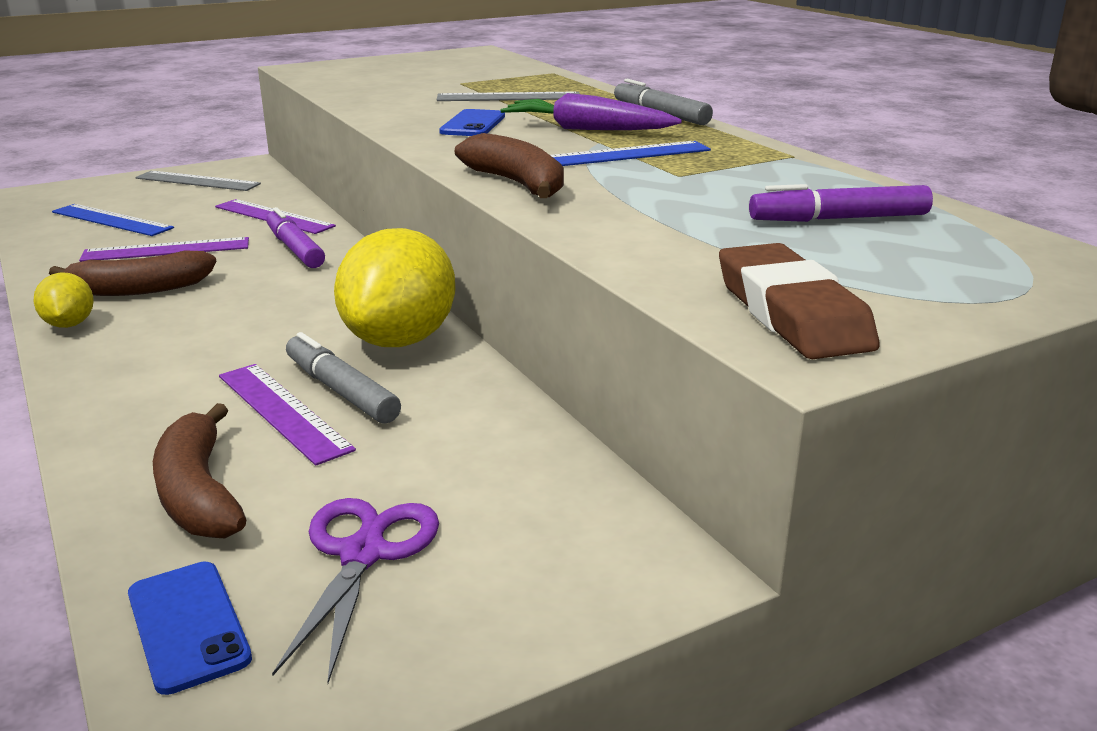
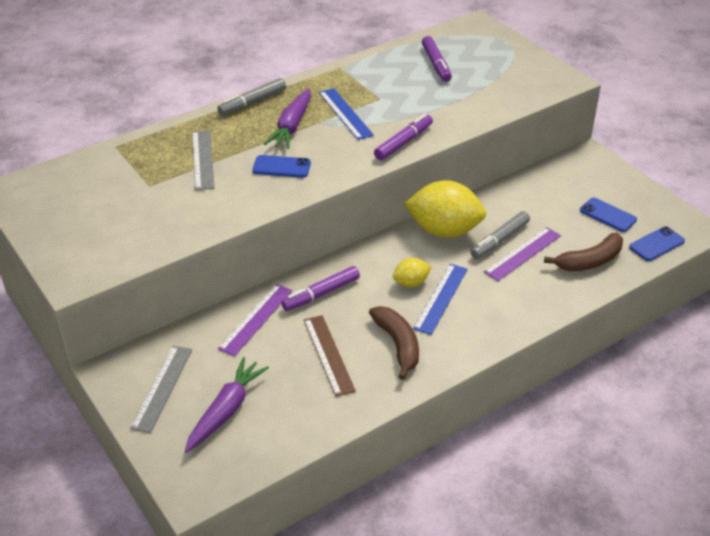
camera: 95 degrees left, 15 degrees up
yellow lemon [33,273,94,328] -> yellow lemon moved to [393,258,431,287]
blue ruler [52,204,174,236] -> blue ruler moved to [413,264,468,335]
purple ruler [79,237,249,262] -> brown ruler [304,315,356,397]
purple scissors [272,498,439,683] -> blue phone [580,198,637,232]
brown banana [455,133,564,198] -> purple marker [374,114,433,160]
brown eraser [719,243,879,359] -> none
none -> purple carrot [185,357,269,453]

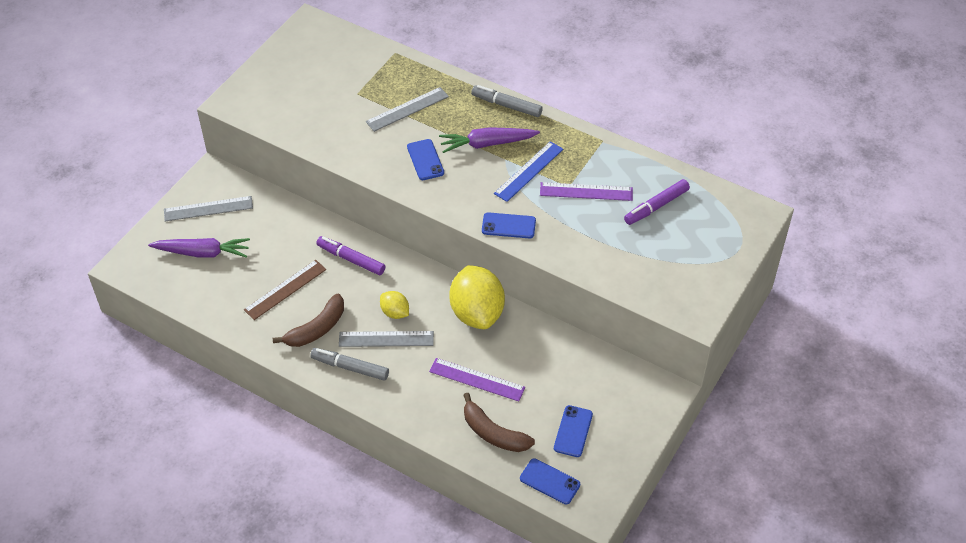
camera: 65 degrees right, 10 degrees up
purple ruler [218,284,292,356] -> purple ruler moved to [540,182,633,201]
purple marker [374,114,433,160] -> blue phone [482,212,536,238]
blue ruler [413,264,468,335] -> grey ruler [339,331,434,347]
grey marker [471,211,530,259] -> grey marker moved to [310,348,389,381]

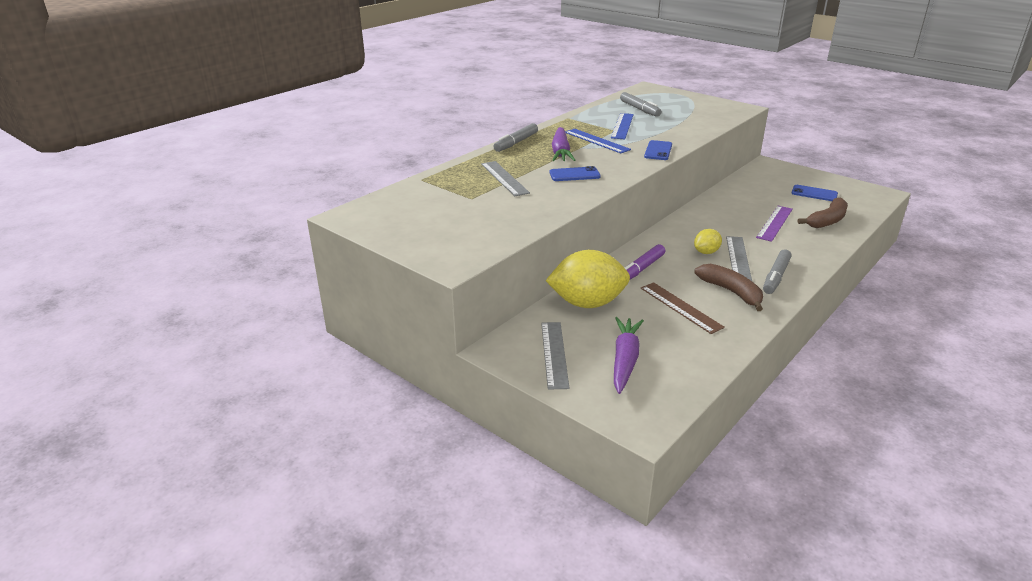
camera: 80 degrees left, 20 degrees down
yellow lemon [450,265,505,329] -> yellow lemon moved to [545,250,630,308]
blue phone [520,459,580,504] -> none
purple ruler [540,182,633,201] -> blue ruler [611,113,634,139]
purple marker [624,179,690,225] -> grey marker [620,92,662,117]

